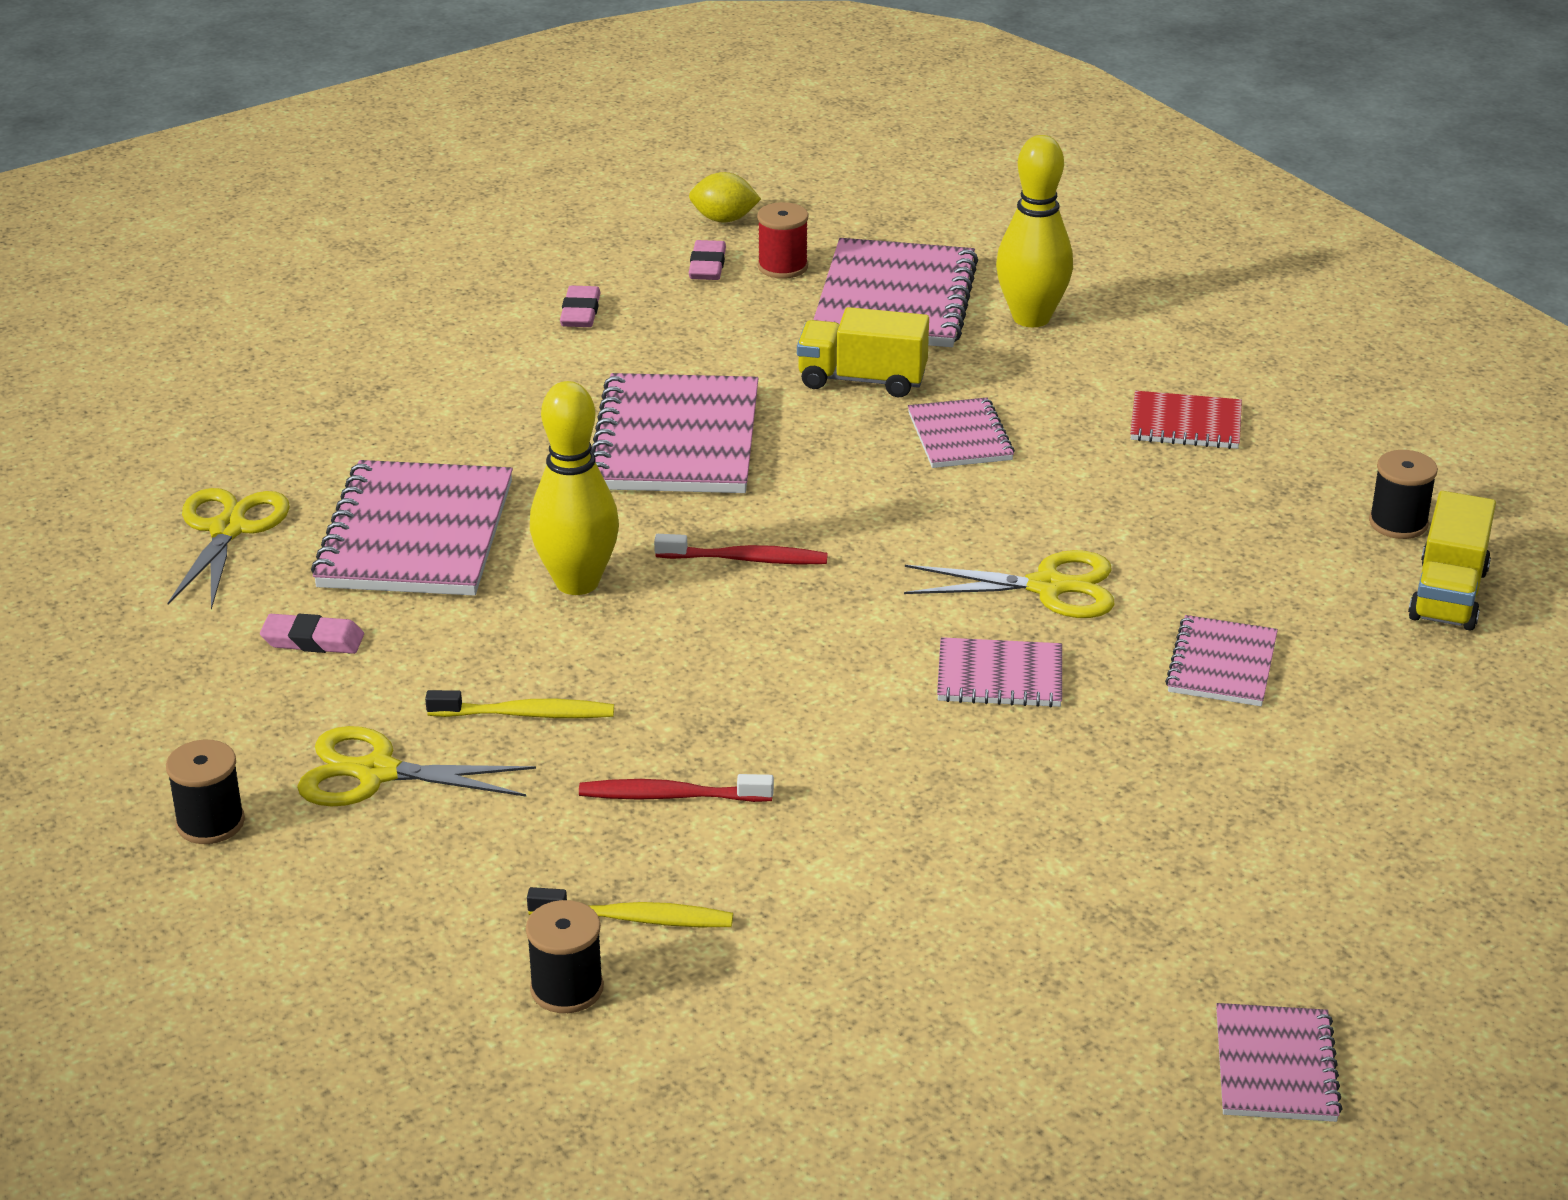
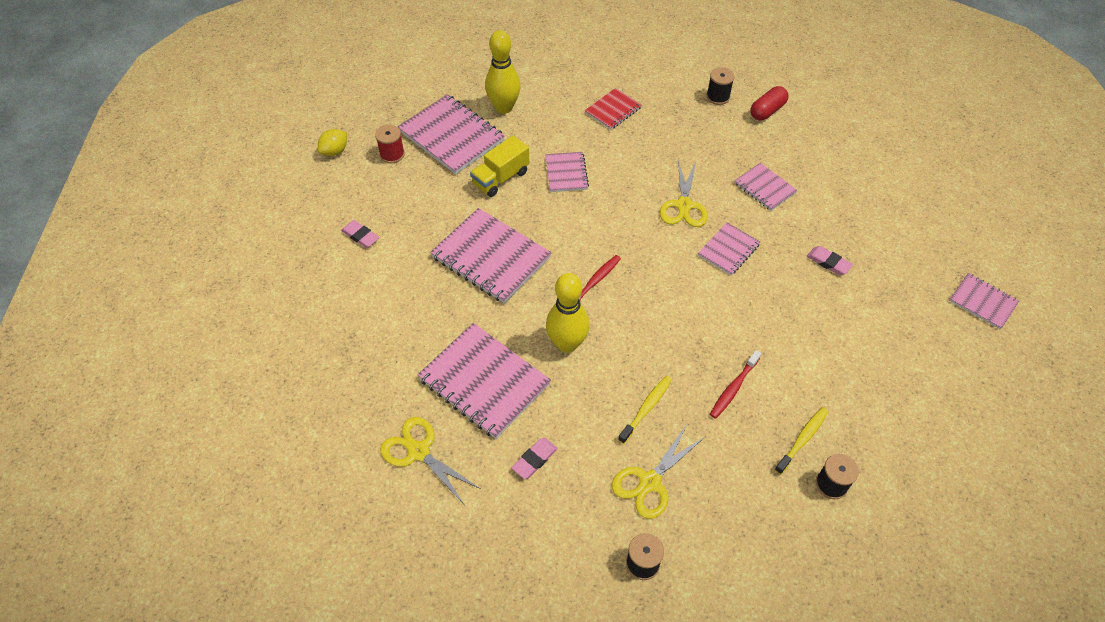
camera: 55 degrees left, 20 degrees up
pink eraser [689,240,726,280] -> pink eraser moved to [807,246,853,275]
yellow scissors [904,550,1115,618] -> yellow scissors turned 150 degrees clockwise [660,160,708,227]
pink notebook [908,398,1015,468] -> pink notebook turned 60 degrees clockwise [546,152,589,192]
yellow truck [1408,491,1496,631] -> red capsule [750,86,789,121]

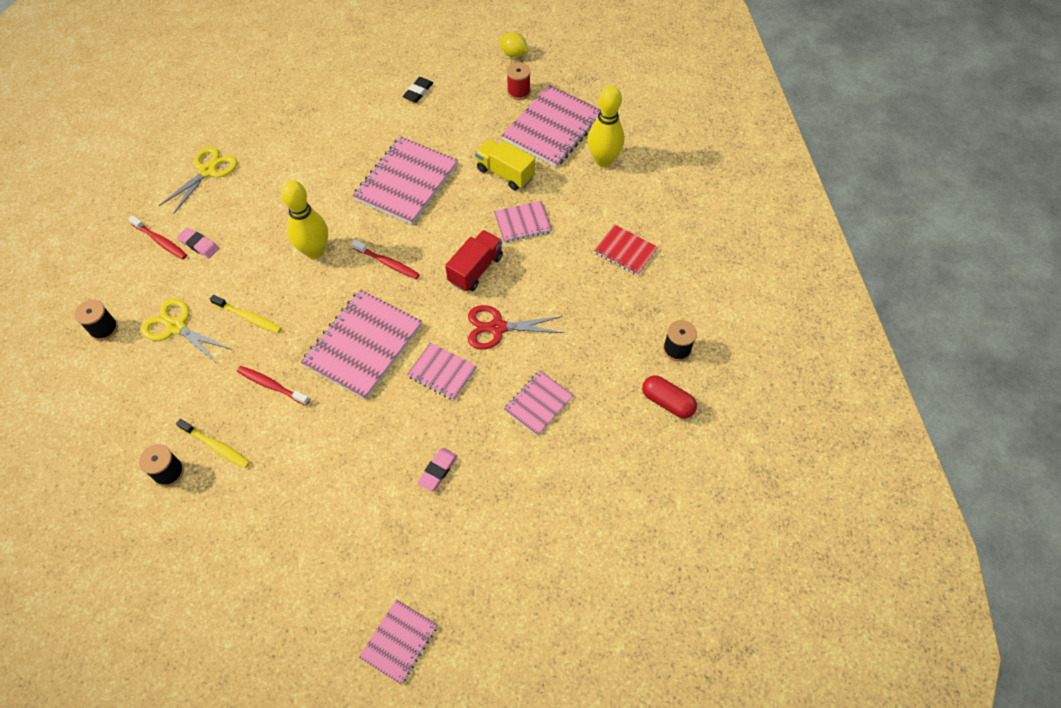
camera: 80 degrees right, 5 degrees up
pink eraser [341,220,380,248] -> black eraser [402,77,433,103]
pink notebook [417,323,551,439] -> pink notebook moved to [301,289,422,400]
yellow scissors [660,160,708,227] -> red scissors [468,305,564,350]
none -> red toothbrush [128,215,187,259]
none -> red truck [445,230,503,292]

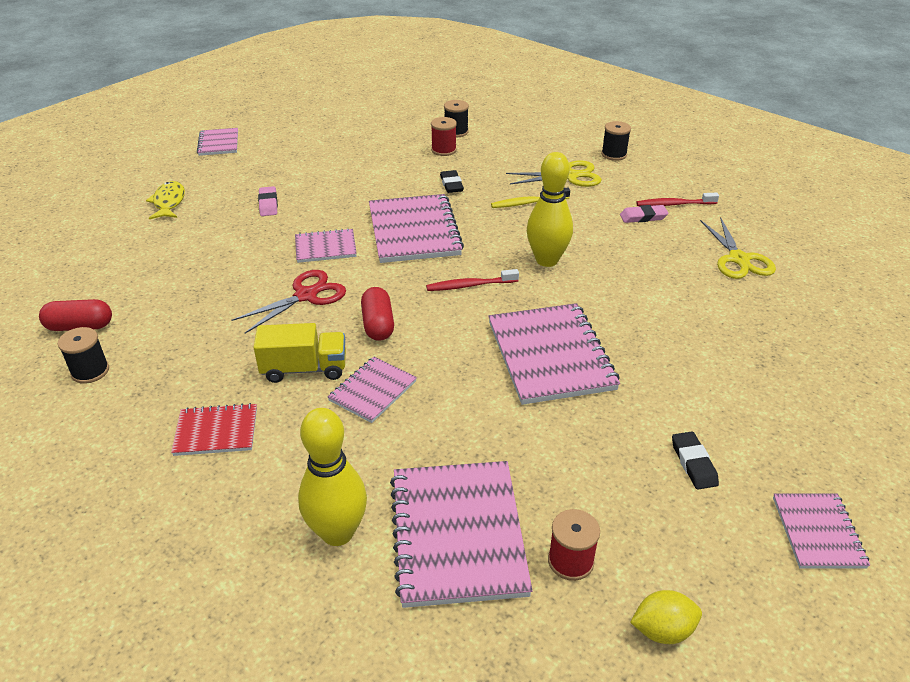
camera: 140 degrees right, 20 degrees down
yellow toothbrush [176,419,250,468] -> red spool [431,117,457,156]
red toothbrush [237,366,310,406] -> black eraser [440,170,464,193]
red truck [445,230,503,292] -> red capsule [361,287,394,341]
yellow truck [475,139,535,190] -> yellow truck moved to [253,323,346,383]
pink notebook [504,371,573,436] -> pink notebook moved to [773,493,870,568]
none -> yellow fish [146,181,185,219]

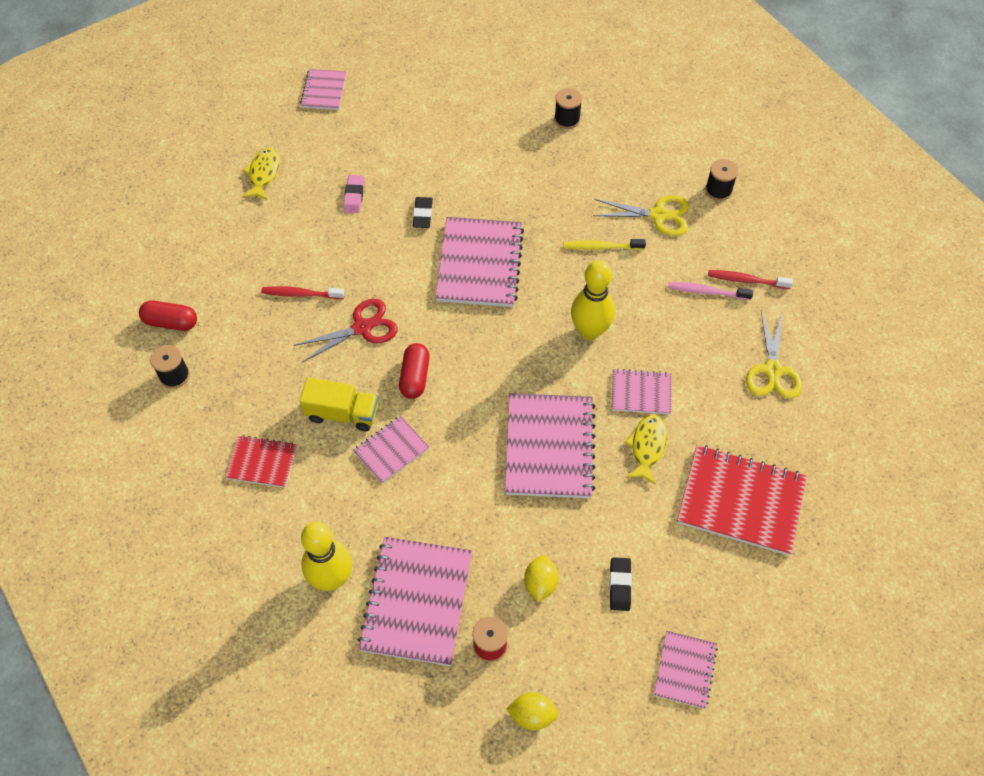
camera: 15 degrees right, 20 degrees up
pink notebook [295,228,357,263] -> pink notebook moved to [612,369,671,415]
red toothbrush [426,269,519,291] -> red toothbrush moved to [261,286,345,299]
red spool [431,117,457,156] -> none
black eraser [440,170,464,193] -> black eraser moved to [413,197,433,228]
pink eraser [620,205,668,223] -> pink toothbrush [668,282,753,300]
none -> yellow lemon [524,555,559,603]
none -> yellow fish [625,415,667,485]
none -> red notebook [677,445,807,556]

